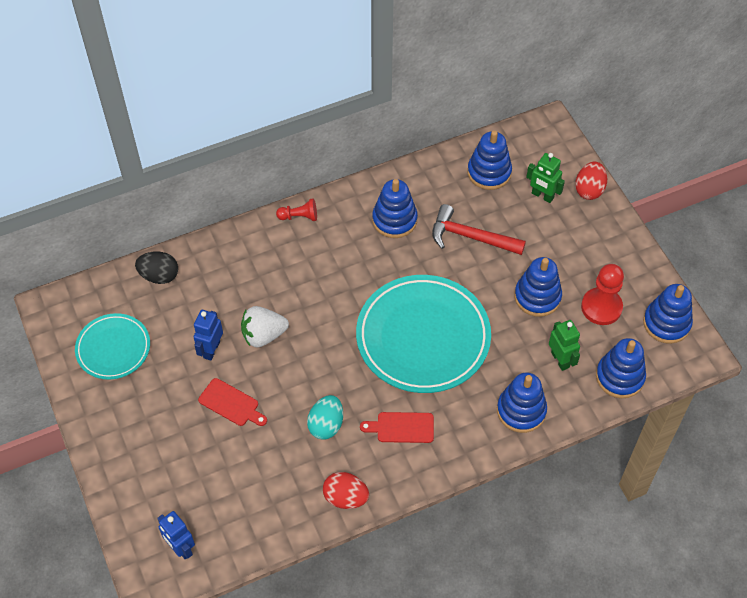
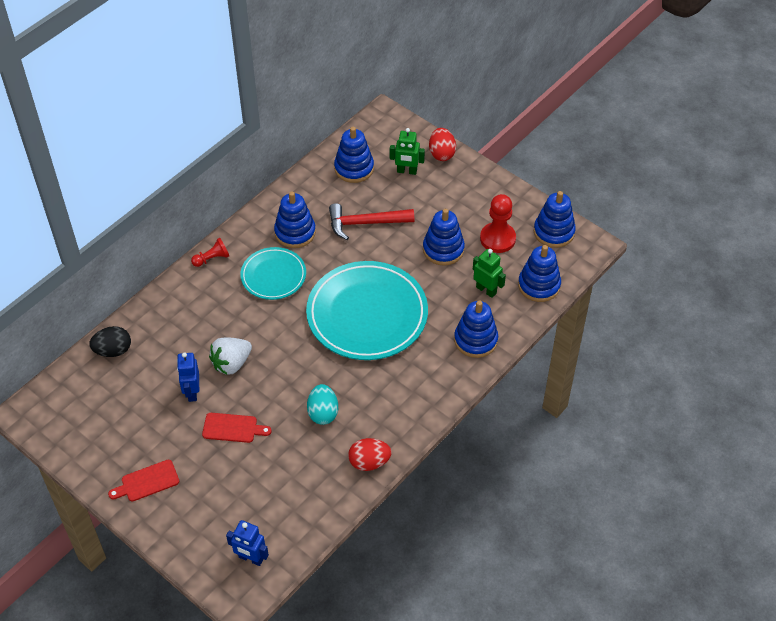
camera: 25 degrees left, 5 degrees down
turquoise plate [75,313,150,380] -> turquoise plate moved to [240,247,306,300]
red cutting board [360,412,434,443] -> red cutting board moved to [108,460,179,501]

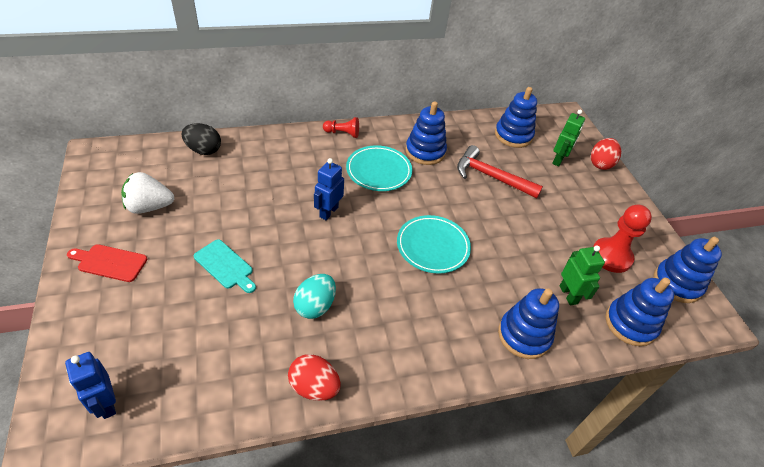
camera: 30 degrees right, 5 degrees down
blue robot [177,352,199,402] -> blue robot moved to [314,158,344,220]
red cutting board [202,413,271,443] -> turquoise cutting board [194,240,256,293]
white strawberry [209,337,252,375] -> white strawberry moved to [121,172,174,214]
turquoise plate [306,261,428,360] -> turquoise plate [397,215,471,274], size x0.55
green robot [390,128,425,175] -> green robot turned 105 degrees counterclockwise [552,110,585,167]
blue stacking toy [423,209,465,266] -> none

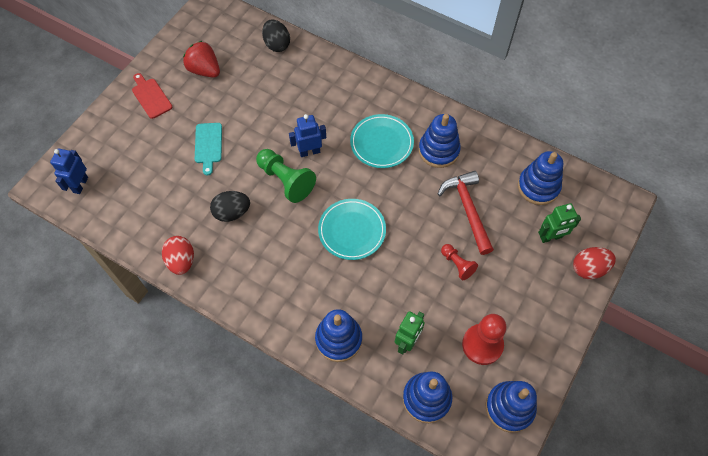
camera: 50 degrees right, 15 degrees up
white strawberry [121,172,174,214] -> red strawberry [183,41,220,78]
turquoise egg [293,274,336,319] -> black egg [210,191,250,222]
red pawn [323,117,359,138] -> red pawn moved to [441,244,478,280]
none -> green pawn [256,149,316,203]

